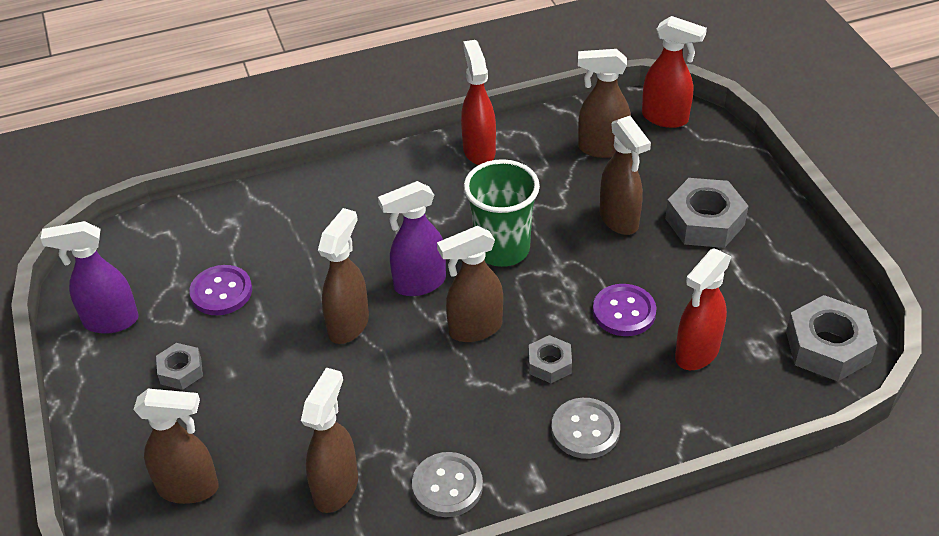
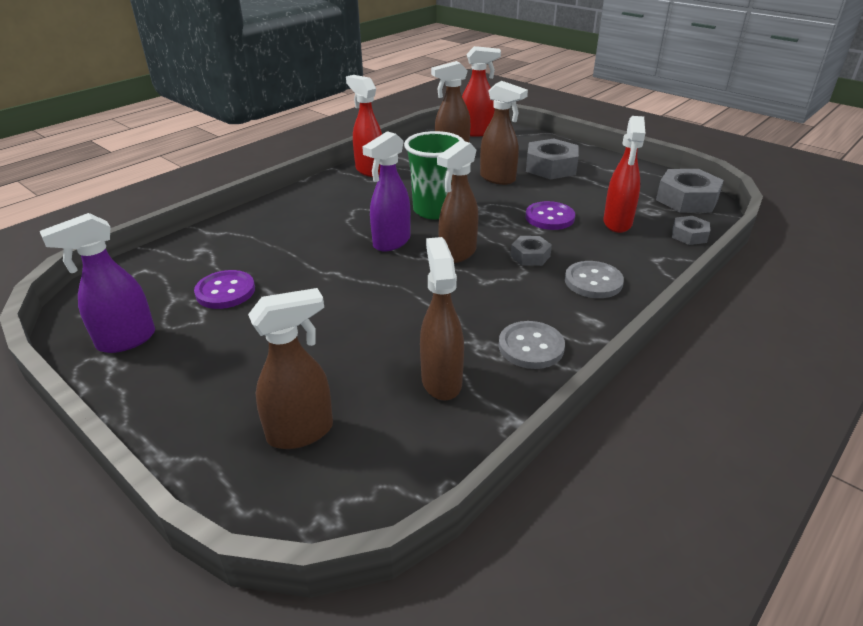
camera: 30 degrees left, 10 degrees down
grey nut [156,343,203,390] -> grey nut moved to [672,216,710,245]
brown spray bottle [318,208,369,344] -> none

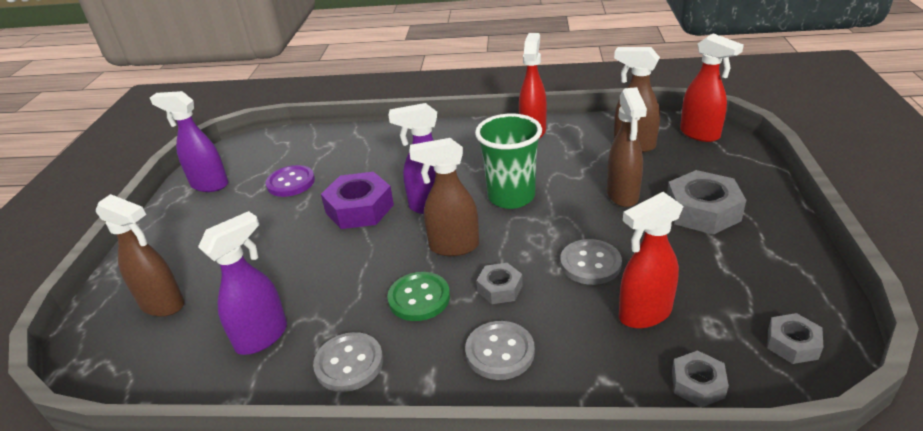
camera: 55 degrees right, 0 degrees up
brown spray bottle [420,237,464,400] -> purple spray bottle [198,211,287,355]
purple button [526,201,575,230] -> grey button [560,239,622,285]
grey nut [656,169,724,213] -> grey nut [767,313,823,364], size x0.56
none -> purple nut [321,172,394,229]
none -> green button [387,272,450,321]

